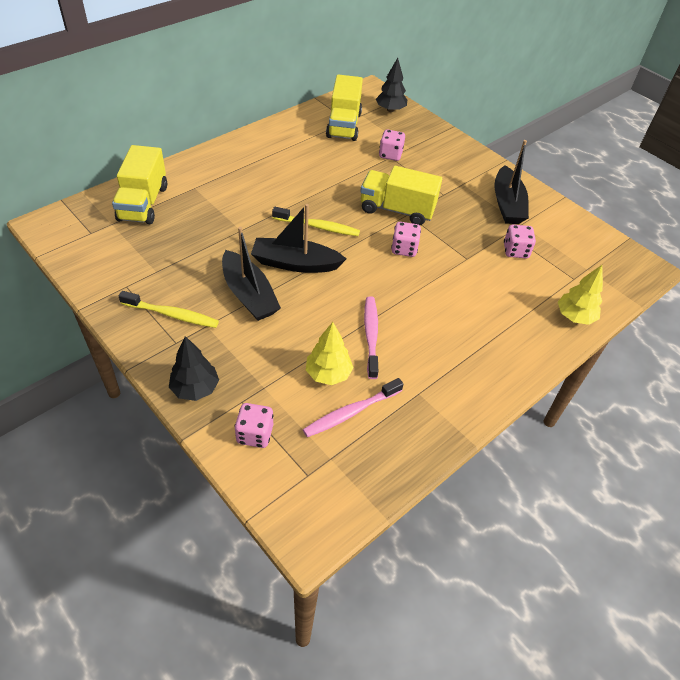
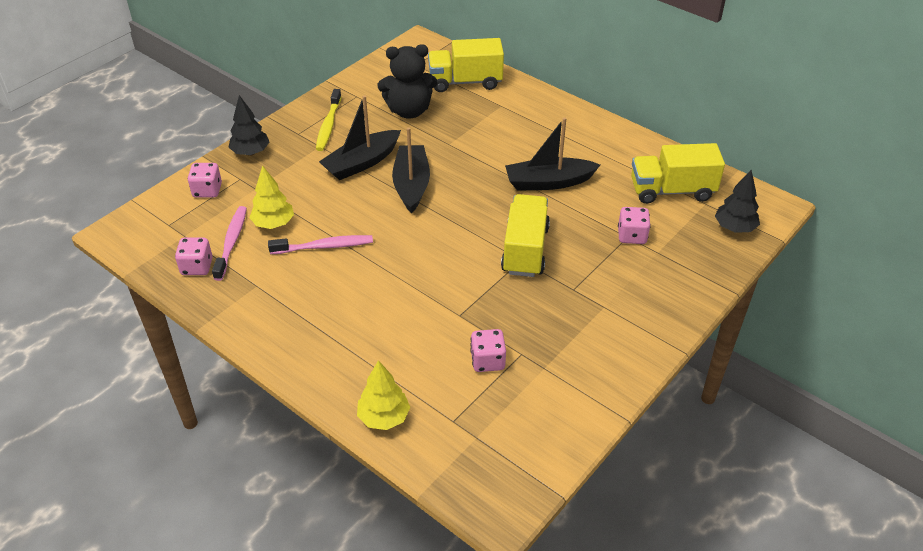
camera: 85 degrees right, 5 degrees down
yellow toothbrush [272,207,360,236] -> none
pink toothbrush [303,378,403,437] -> pink toothbrush turned 45 degrees clockwise [212,206,247,281]
pink dice [391,222,421,257] -> pink dice moved to [175,238,213,275]
black boat [494,140,529,224] -> black boat moved to [505,117,600,191]
none -> black teddy bear [377,44,437,118]

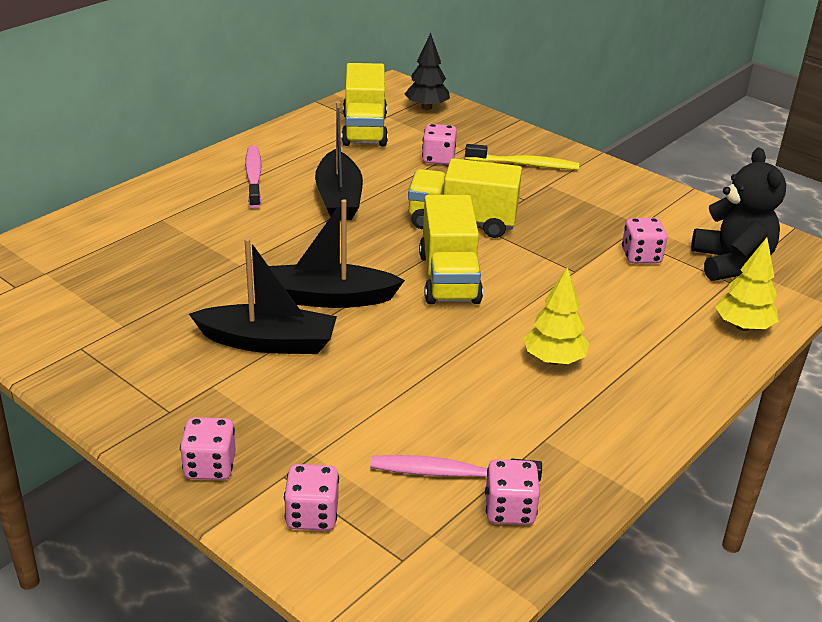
camera: 90 degrees left, 10 degrees down
black tree [229,95,269,156] -> pink dice [180,417,236,480]
yellow tree [249,165,294,229] -> yellow tree moved to [524,267,589,365]
pink toothbrush [268,235,373,254] -> pink toothbrush moved to [245,145,262,209]
yellow toothbrush [316,89,341,151] -> yellow toothbrush moved to [465,144,579,170]
black boat [319,95,401,180] -> black boat turned 45 degrees counterclockwise [189,238,337,354]
black teddy bear [377,44,437,118] -> black teddy bear moved to [691,148,786,281]
yellow truck [428,38,504,92] -> yellow truck moved to [419,195,483,304]

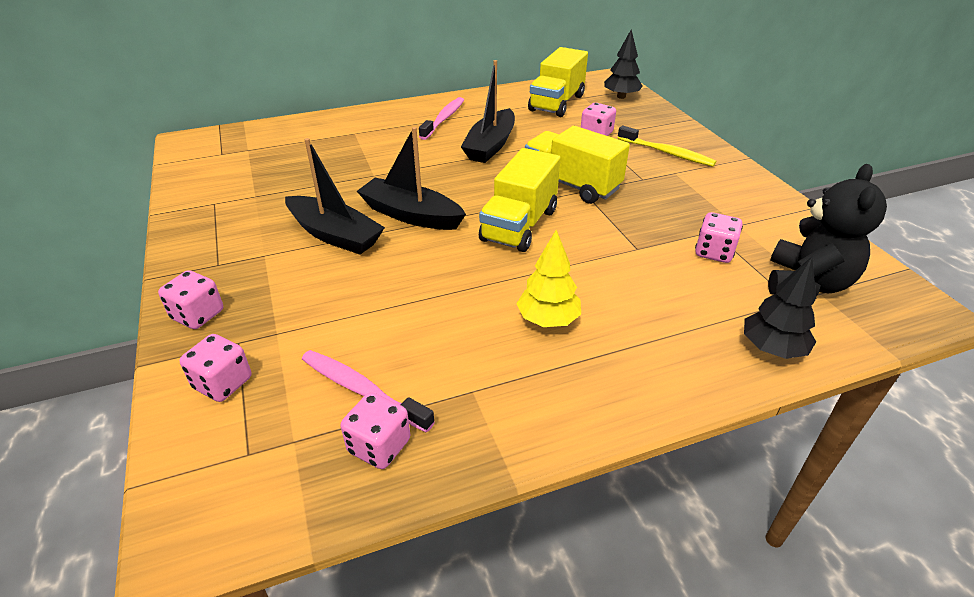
camera: 30 degrees right, 5 degrees up
yellow tree [715,238,779,331] -> black tree [744,257,816,359]

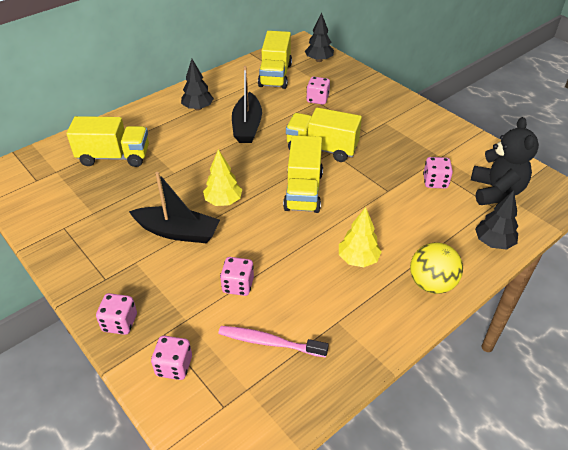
camera: 20 degrees left, 5 degrees up
pink dice [341,392,410,469] -> pink dice moved to [220,257,254,296]
black boat [357,127,466,230] -> yellow tree [203,149,242,206]
pink toothbrush [419,97,464,140] -> black tree [181,59,214,110]
yellow toothbrush [618,126,716,167] -> none
none -> yellow truck [67,116,149,167]
none -> yellow ball [410,242,463,294]

